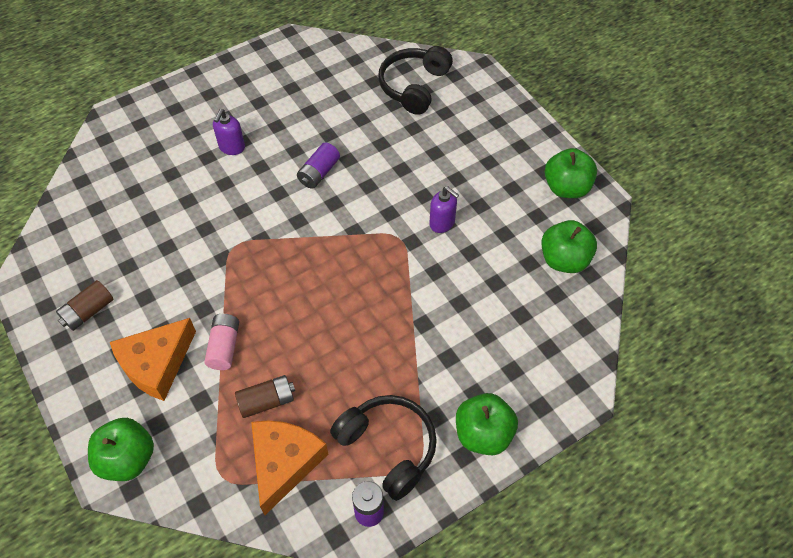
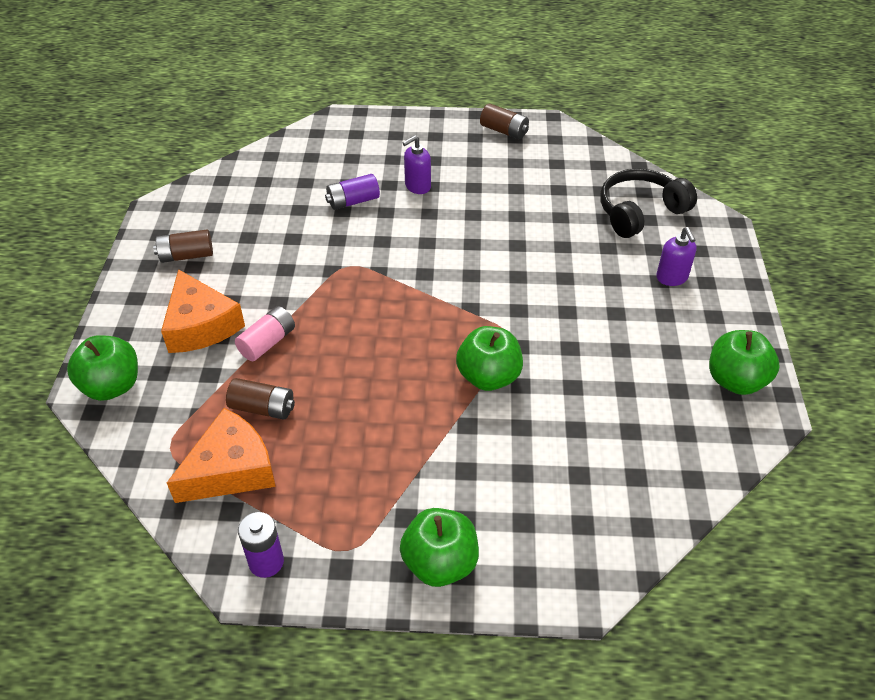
camera: 35 degrees right, 10 degrees down
orange cheese [110,318,196,401] -> orange cheese turned 105 degrees counterclockwise [161,269,245,353]
purple battery [297,143,340,189] -> purple battery moved to [325,174,380,210]
black headphones [330,395,437,501] -> none
purple soap dispenser [429,186,459,233] -> purple soap dispenser moved to [656,227,697,286]
green apple [541,220,597,273] -> green apple moved to [456,326,523,391]
none -> brown battery [480,104,529,139]

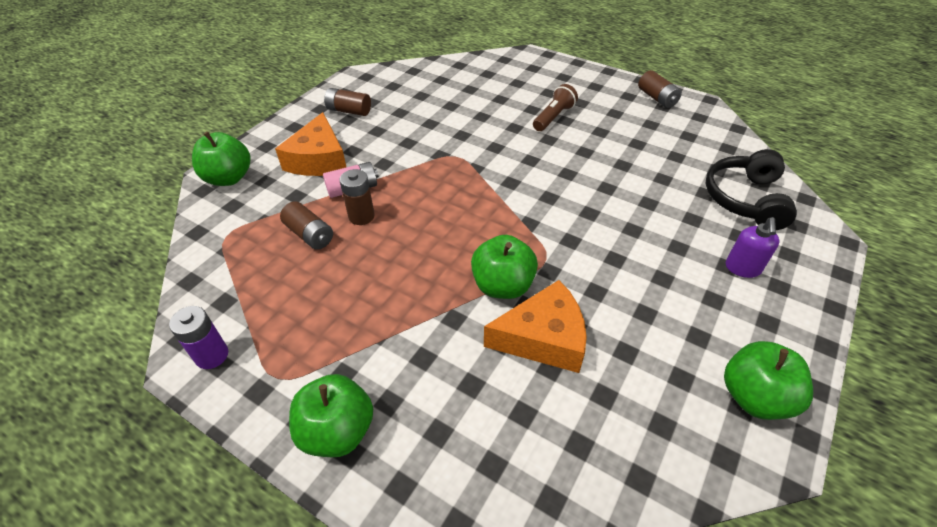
camera: 30 degrees right, 0 degrees up
orange cheese [167,408,276,503] -> orange cheese moved to [484,280,587,373]
purple battery [325,174,380,210] -> none
purple soap dispenser [403,135,431,194] -> brown flashlight [533,84,578,131]
black headphones [600,169,697,238] -> black headphones turned 75 degrees counterclockwise [705,149,797,230]
none -> brown battery [340,169,375,225]

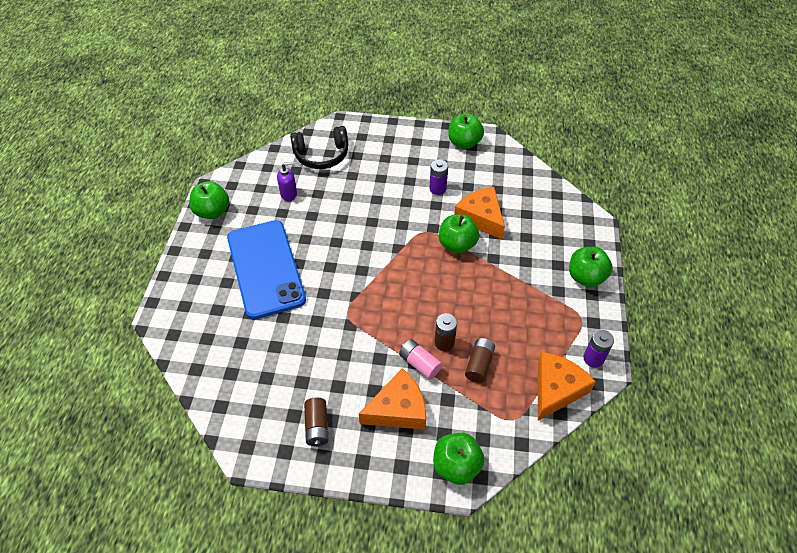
camera: 115 degrees left, 5 degrees up
brown flashlight [533,84,578,131] -> blue phone [227,220,306,319]
brown battery [638,70,682,108] -> green apple [189,181,229,219]
purple soap dispenser [726,217,779,278] -> purple soap dispenser moved to [277,162,297,201]
none -> purple battery [429,159,448,195]
none -> orange cheese [538,352,596,421]

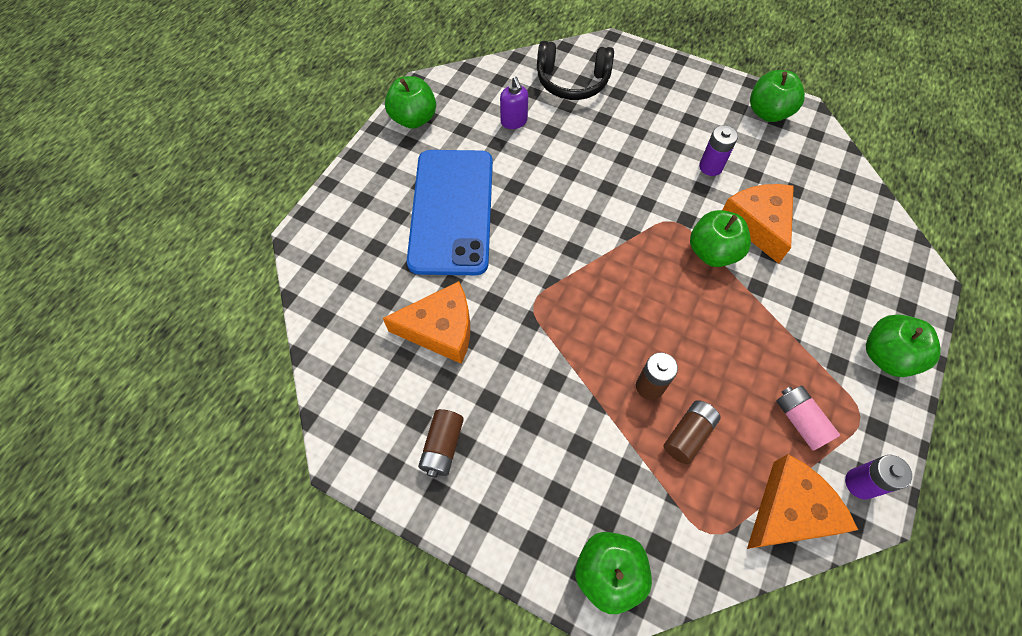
camera: 20 degrees right, 10 degrees up
purple soap dispenser [277,162,297,201] -> purple soap dispenser turned 60 degrees clockwise [500,77,528,129]
orange cheese [359,368,426,430] -> orange cheese moved to [383,281,470,364]
pink battery [399,339,442,380] -> pink battery moved to [776,386,840,451]

